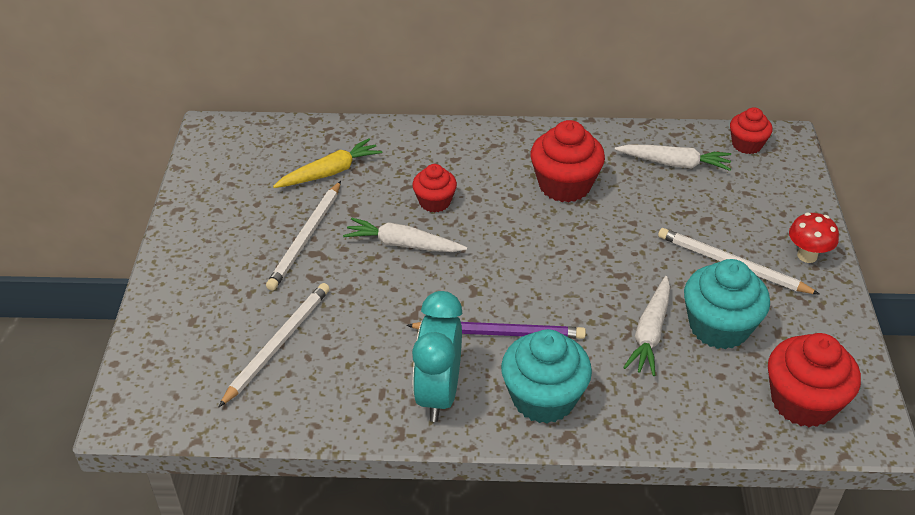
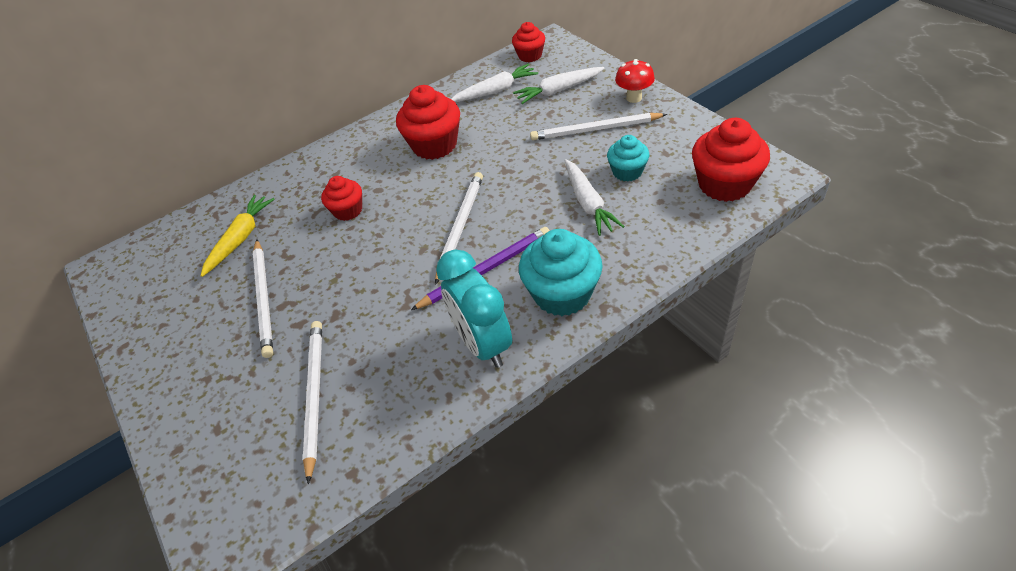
camera: 30 degrees left, 5 degrees up
white carrot [343,218,467,252] -> white carrot moved to [513,67,605,104]
turquoise cupcake [684,259,770,349] -> turquoise cupcake [607,135,649,182], size x0.59
none -> white pencil [435,172,483,285]

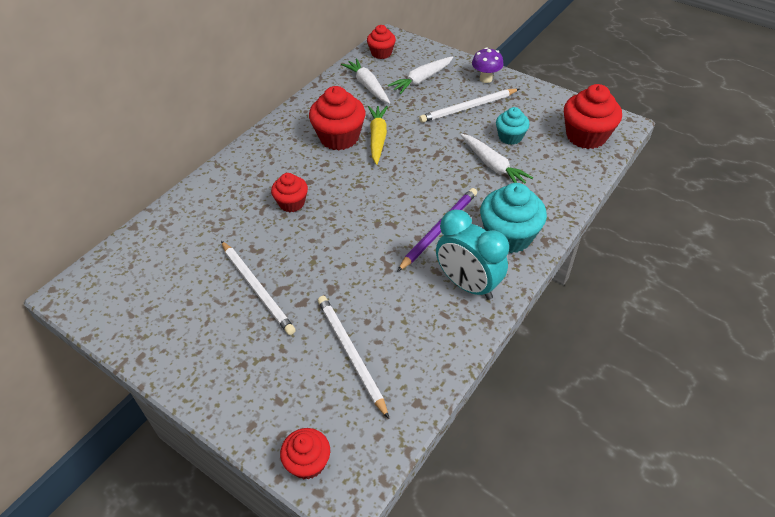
camera: 25 degrees left, 0 degrees up
yellow carrot [200,195,275,277] -> yellow carrot moved to [368,106,388,165]
white pencil [435,172,483,285] -> none
white carrot [451,64,538,102] -> white carrot turned 75 degrees counterclockwise [341,58,390,104]
red mushroom [615,59,655,103] -> purple mushroom [472,48,504,83]
none -> red cupcake [280,428,330,480]

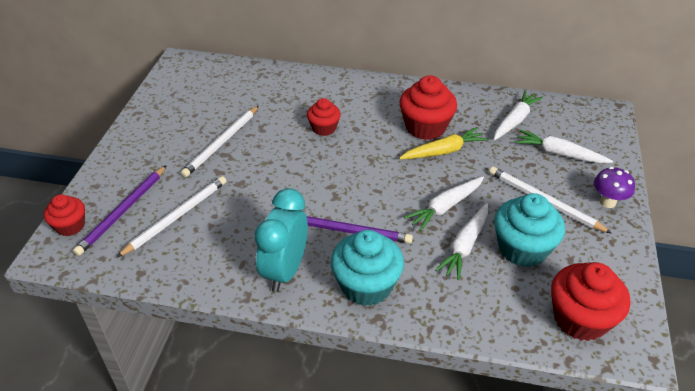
camera: 65 degrees right, 5 degrees down
red cupcake [367,25,396,59] -> none
turquoise cupcake [496,107,530,145] -> turquoise cupcake [494,193,565,267], size x1.68
none -> purple pencil [73,165,167,256]
none -> white carrot [404,176,484,231]

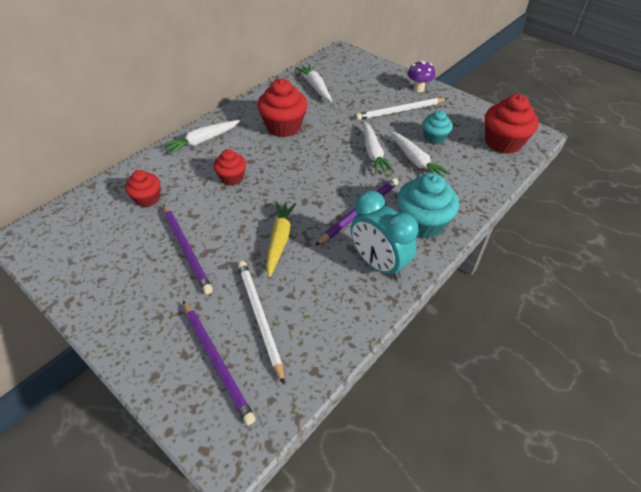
camera: 60 degrees left, 5 degrees up
red cupcake [44,194,85,236] -> red cupcake moved to [125,170,160,207]
white pencil [181,106,259,177] -> purple pencil [163,204,213,294]
yellow carrot [399,127,488,159] -> yellow carrot moved to [266,201,297,277]
turquoise cupcake [494,193,565,267] -> turquoise cupcake [422,110,453,145], size x0.59
white carrot [515,130,613,163] -> white carrot moved to [163,120,240,155]

